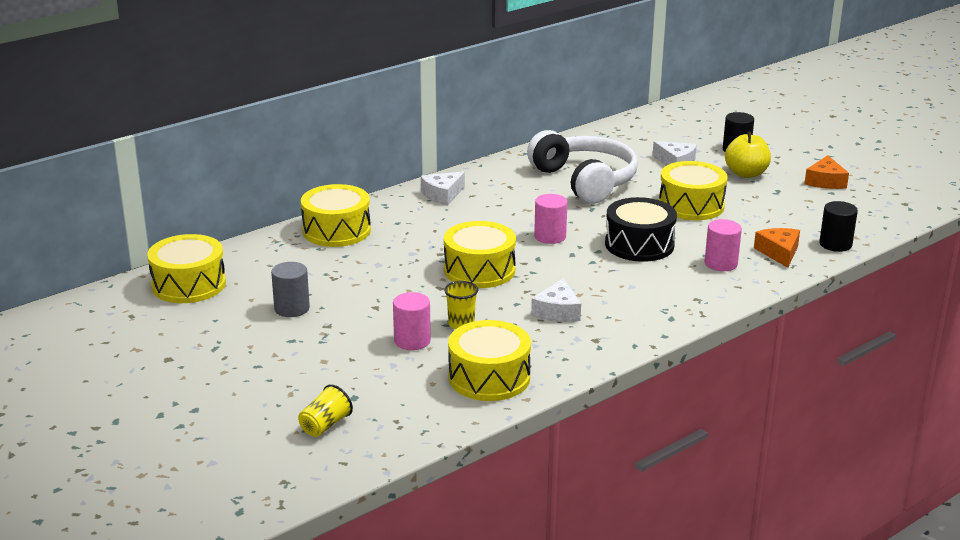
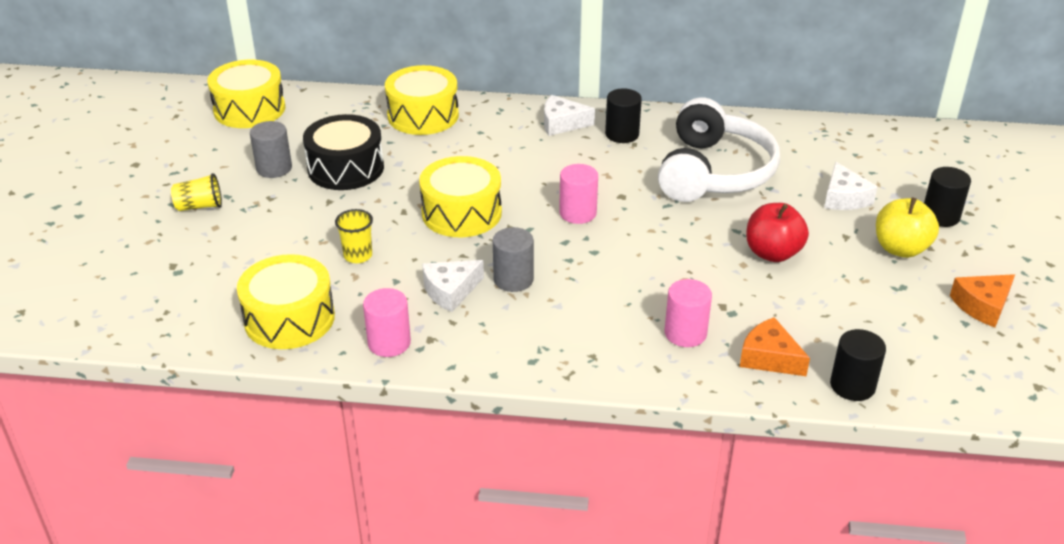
camera: 45 degrees right, 10 degrees up
yellow cup [298,384,353,437] -> yellow cup moved to [171,173,222,211]
pink cylinder [393,292,431,350] -> pink cylinder moved to [363,288,411,357]
black drum [605,197,677,262] -> black drum moved to [303,114,384,190]
yellow drum [659,161,728,220] -> red apple [746,203,809,262]
orange cheese [754,228,800,268] -> orange cheese turned 90 degrees counterclockwise [740,317,810,376]
none -> grey cylinder [493,227,534,292]
none -> black cylinder [605,89,642,143]

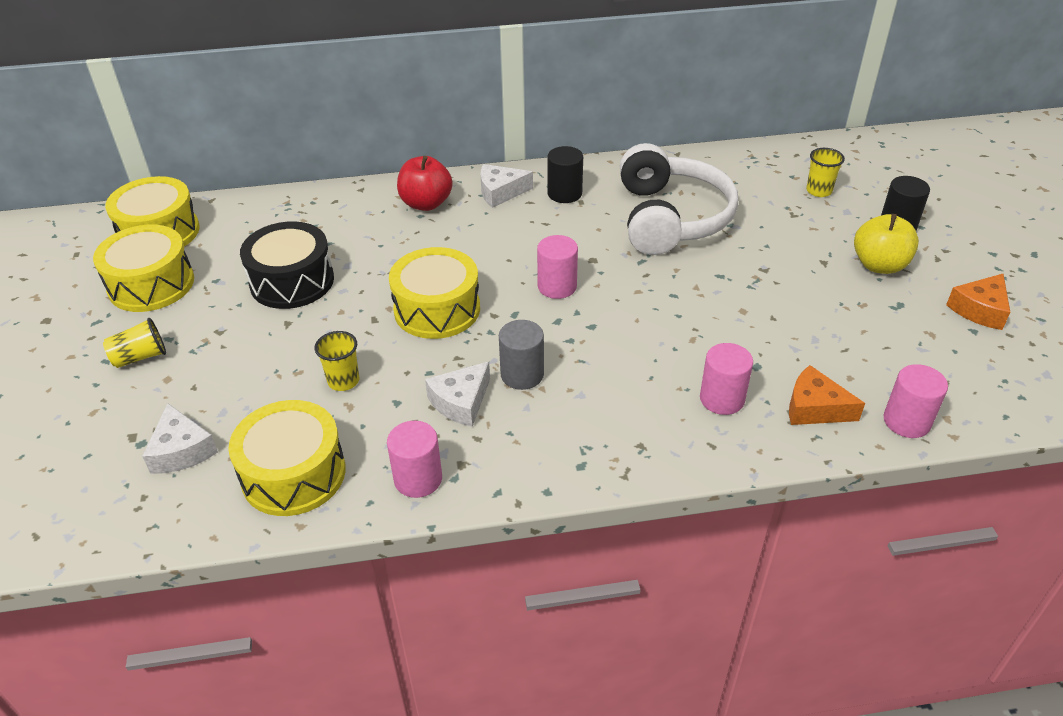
camera: 15 degrees left, 5 degrees up
grey cylinder [250,121,292,178] -> none
yellow drum [385,65,459,135] -> yellow drum moved to [93,225,194,312]
red apple [746,203,809,262] -> red apple moved to [397,156,453,211]
white cheese [824,162,878,210] -> white cheese moved to [142,403,218,474]
black cylinder [830,329,886,401] -> pink cylinder [884,364,948,438]
none -> yellow cup [806,148,845,197]

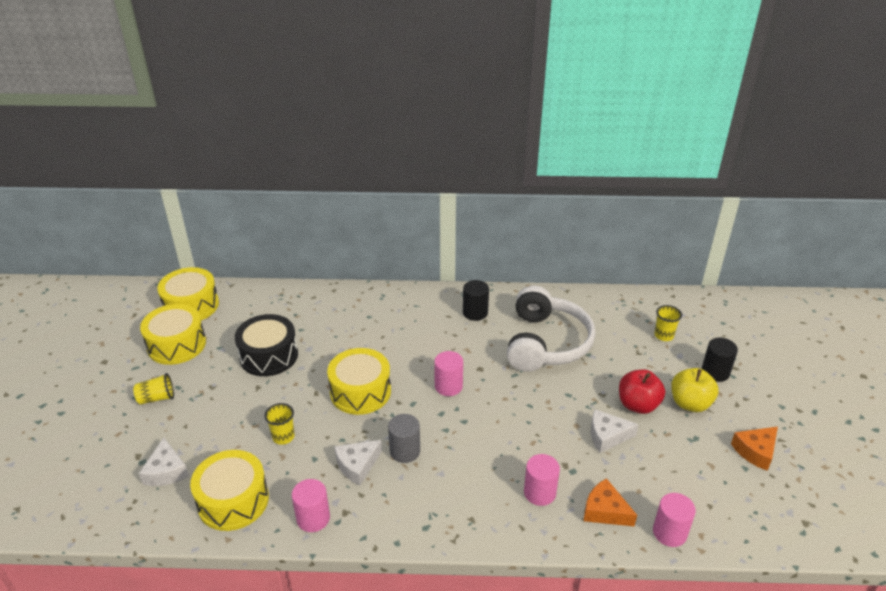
camera: 10 degrees right, 5 degrees down
red apple [397,156,453,211] -> red apple moved to [619,369,665,414]
white cheese [480,164,533,208] -> white cheese moved to [591,409,639,453]

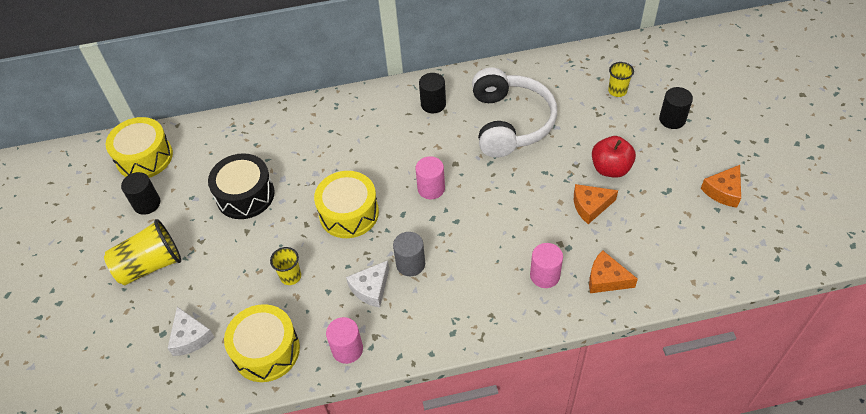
camera: 10 degrees left, 15 degrees up
yellow cup [133,373,174,405] -> yellow cup [104,219,181,285], size x1.80
yellow drum [140,304,206,365] -> black cylinder [121,172,160,215]
white cheese [591,409,639,453] -> orange cheese [574,184,618,224]
pink cylinder [653,493,696,547] -> none
yellow apple [671,368,718,412] -> none

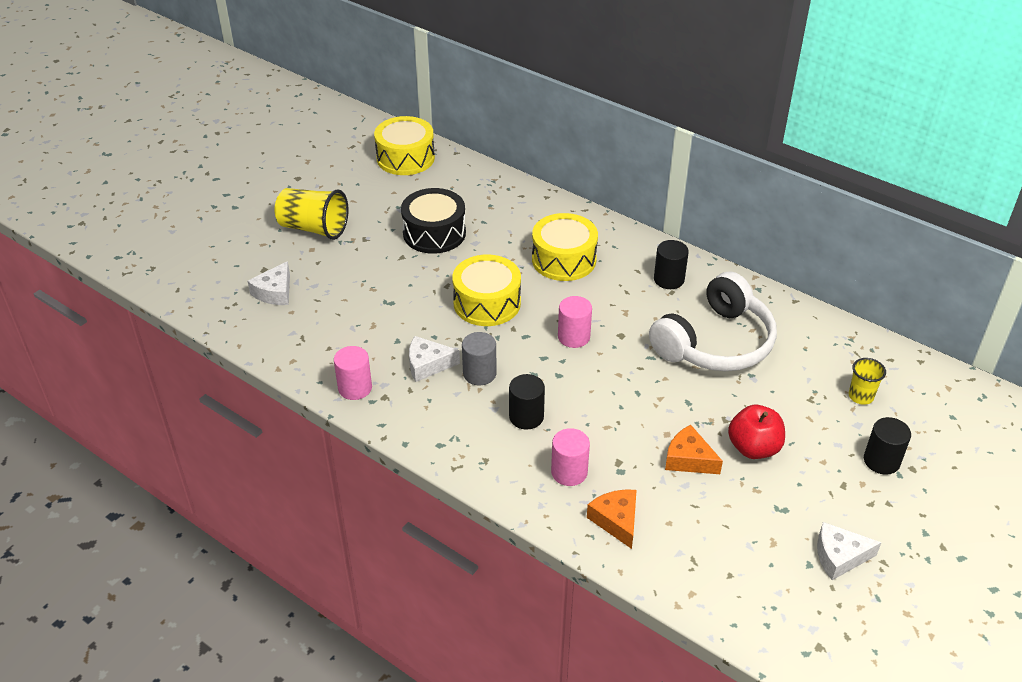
camera: 45 degrees right, 10 degrees down
black cylinder [121,172,160,215] -> black cylinder moved to [509,374,545,430]
yellow drum [224,304,300,382] -> yellow drum moved to [532,213,598,281]
yellow cup [270,247,301,285] -> none
orange cheese [701,165,741,208] -> white cheese [817,522,882,580]

